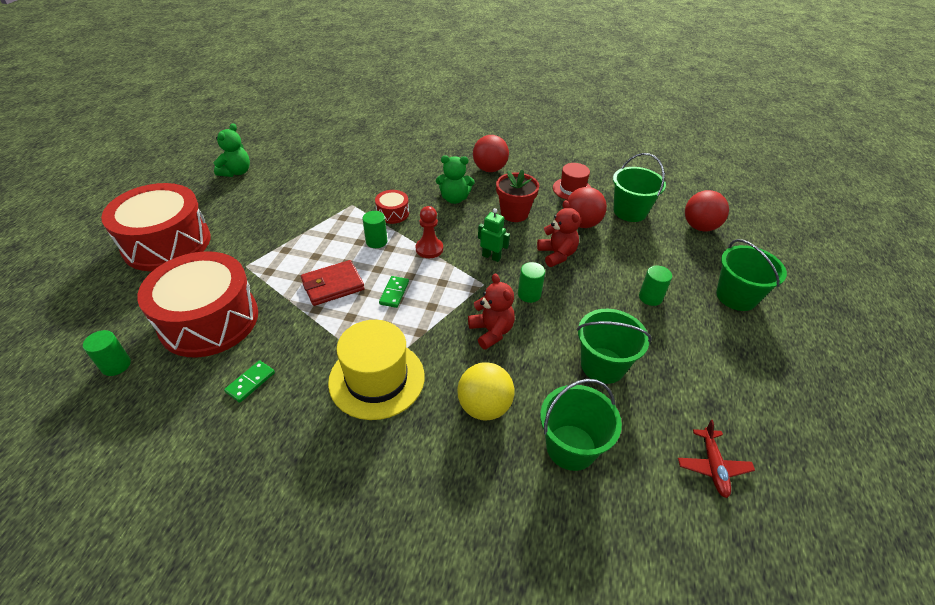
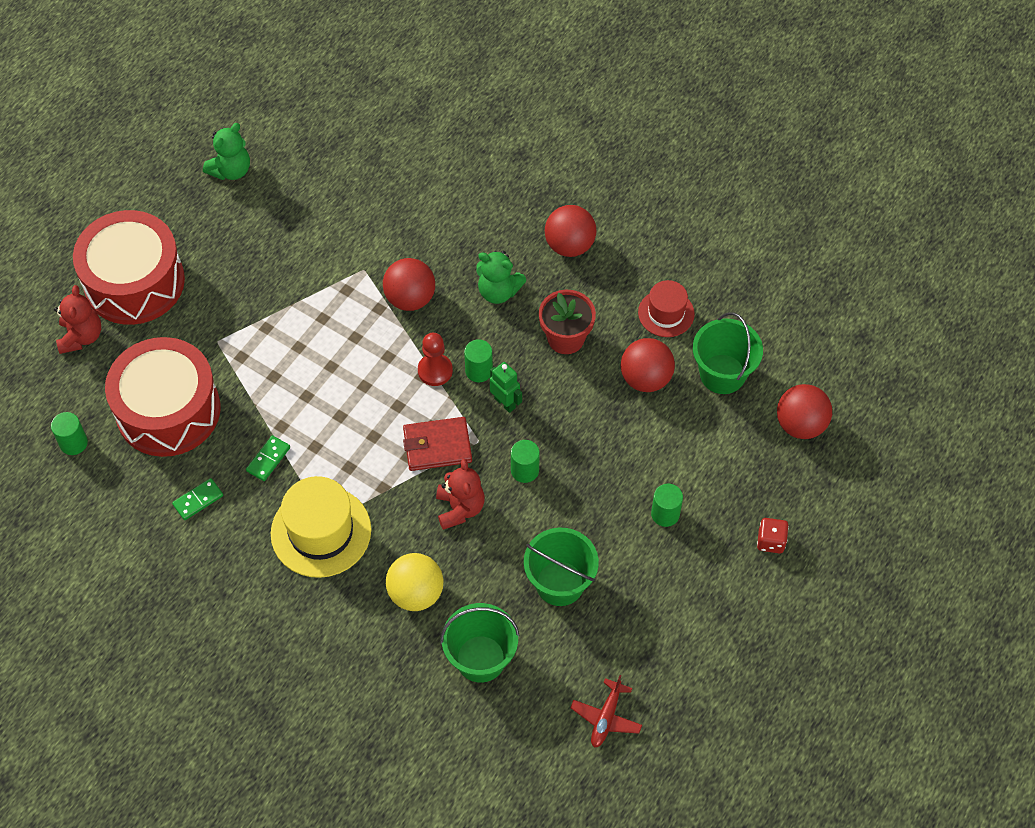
camera: 20 degrees right, 15 degrees up
red wallet [301,260,365,306] -> red wallet moved to [403,417,472,471]
green cylinder [362,211,387,248] -> green cylinder moved to [464,339,493,382]
red drum [375,190,409,224] -> red ball [383,258,435,311]
green domino [379,276,409,308] -> green domino moved to [246,435,290,481]
red teddy bear [537,200,581,267] -> red teddy bear moved to [54,285,101,354]
green bucket [716,239,787,311] -> red dice [757,518,789,554]

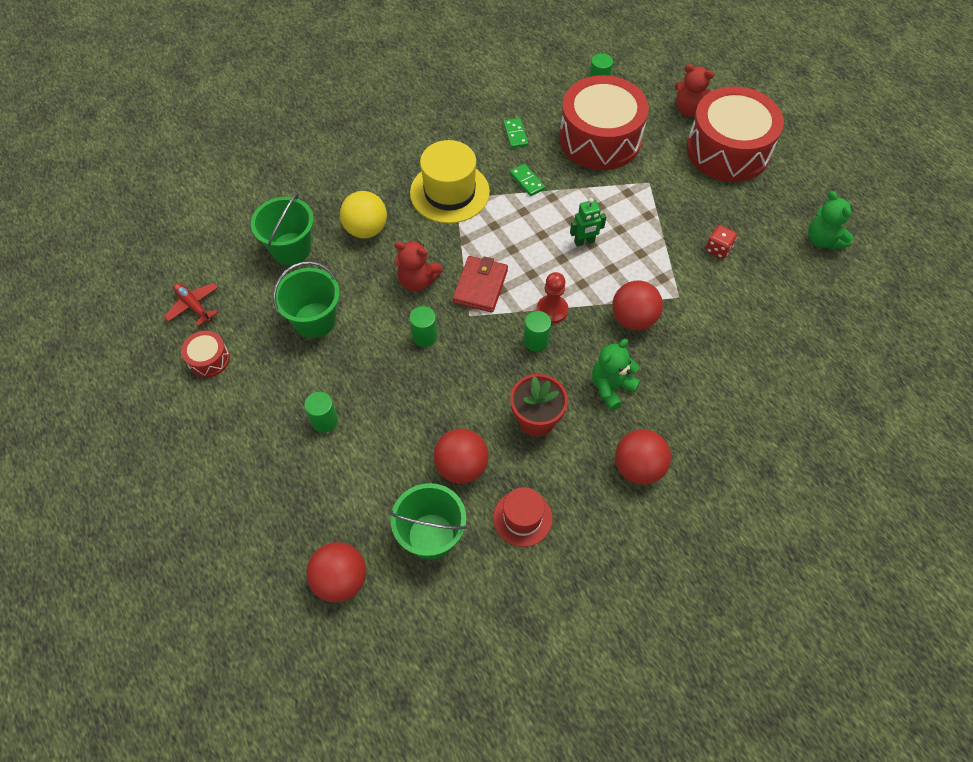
camera: 115 degrees right, 0 degrees up
green robot [490,362,522,413] -> green robot moved to [570,198,606,247]
red dice [757,518,789,554] -> red dice moved to [705,225,737,259]
none -> red drum [181,330,230,378]

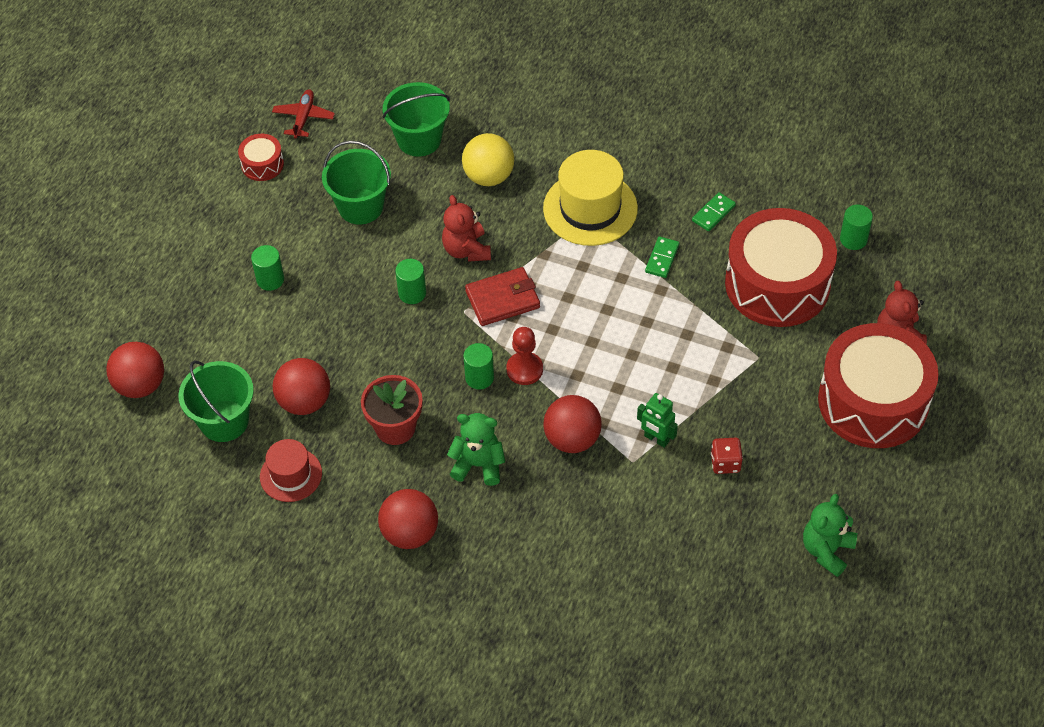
camera: 55 degrees right, 5 degrees down
green robot [570,198,606,247] -> green robot moved to [637,393,678,448]

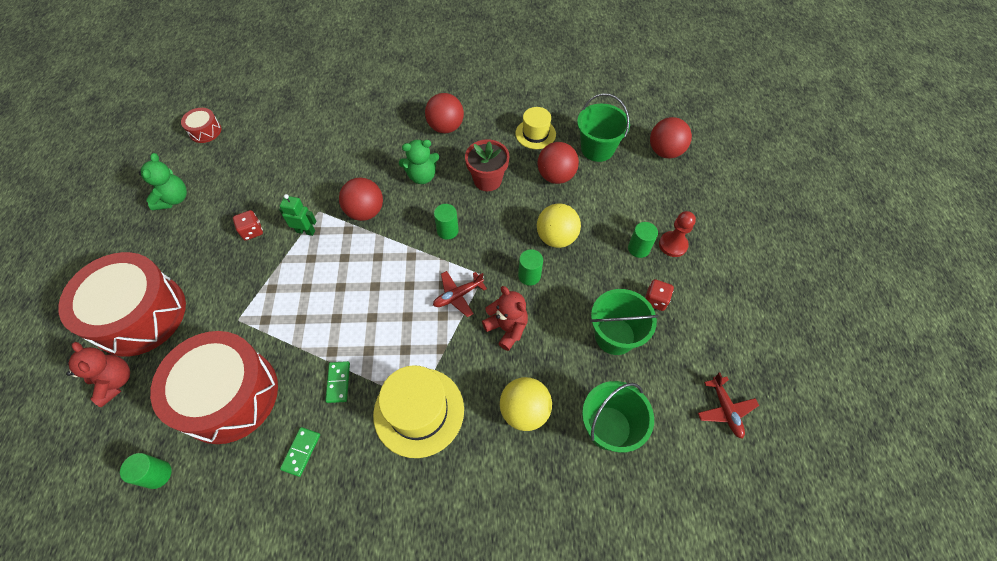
camera: 155 degrees right, 5 degrees up
red drum [238,134,284,181] -> red drum moved to [181,108,221,143]
red hat [260,439,322,502] -> yellow hat [515,107,556,149]
red wallet [465,267,540,326] -> red plane [433,271,487,317]
red pawn [506,327,543,385] -> red pawn moved to [659,211,696,257]
none -> yellow ball [537,204,581,248]
none -> red dice [645,279,674,311]

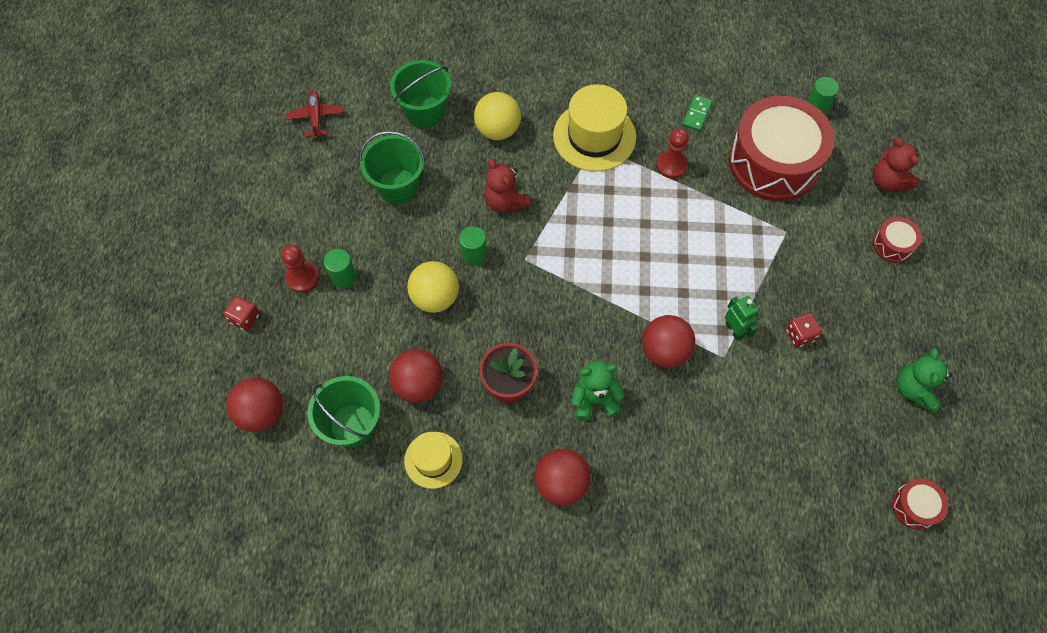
camera: 175 degrees left, 5 degrees up
red drum [58,252,186,357] -> red drum [873,217,922,263], size x0.43
green robot [279,194,317,236] -> green robot turned 135 degrees counterclockwise [725,296,759,341]
green domino [325,361,350,403] -> red pawn [657,128,689,179]
red plane [433,271,487,317] -> none
green cylinder [434,204,459,240] -> none
red dice [645,279,674,311] -> red dice moved to [223,296,260,331]

